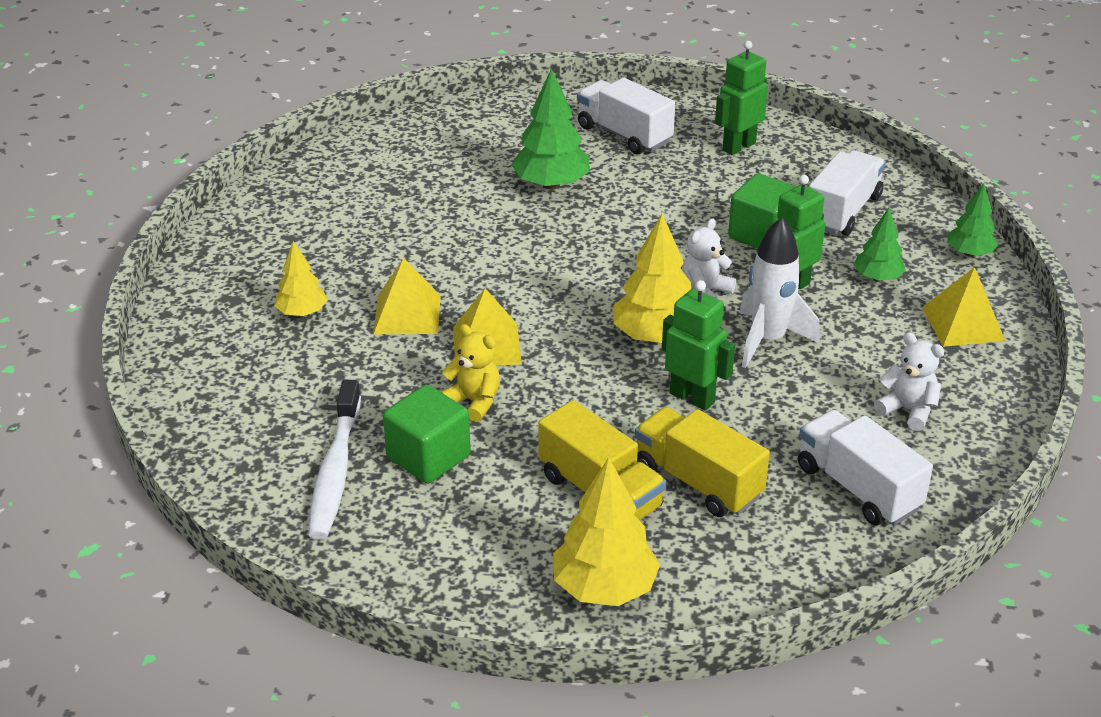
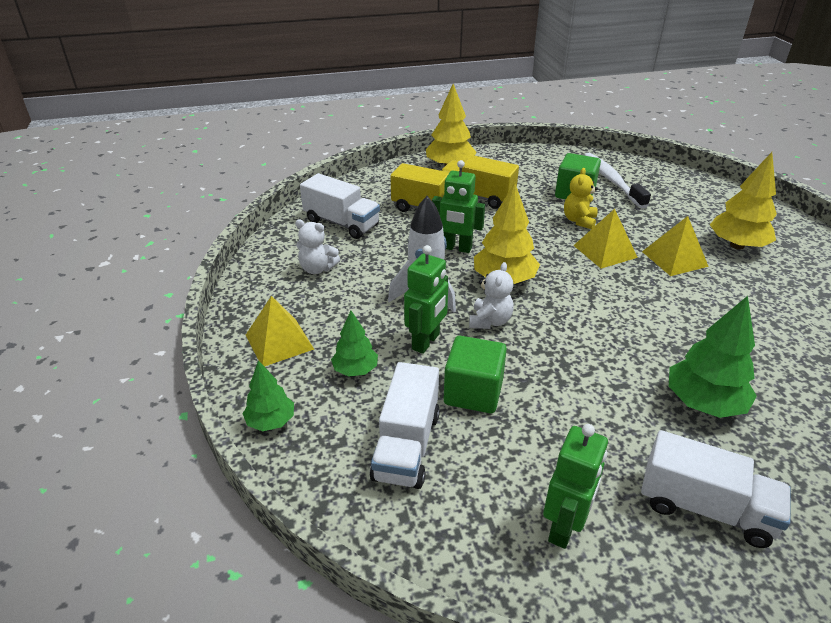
camera: 160 degrees right, 0 degrees up
yellow tree [274,241,328,316] -> yellow tree [710,152,777,250], size x1.66
yellow teddy bear [441,324,500,422] -> yellow teddy bear turned 90 degrees clockwise [564,168,598,229]

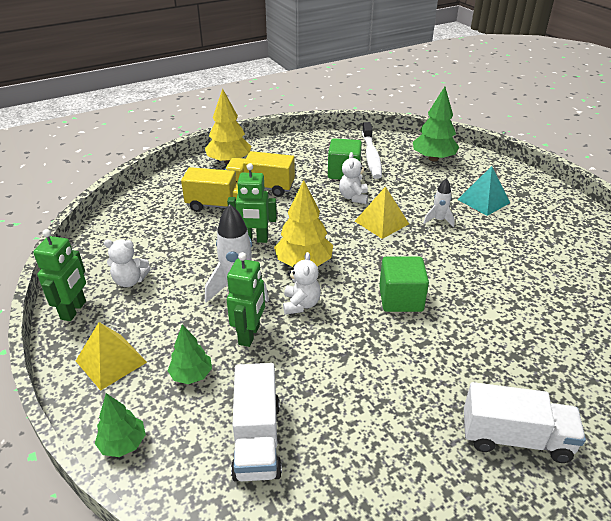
camera: 15 degrees left, 0 degrees up
white truck [300,173,380,239] -> none
green cube [444,336,507,413] -> green cube moved to [379,257,429,312]
green robot [543,424,608,549] -> green robot moved to [33,229,86,321]
yellow teddy bear [564,168,598,229] -> white teddy bear [339,152,368,204]
white toothbrush [584,153,651,209] -> white toothbrush turned 150 degrees counterclockwise [362,122,382,179]
yellow pyramid [642,216,709,276] -> white rocket [423,178,455,227]
green tree [669,296,757,418] -> green tree moved to [413,87,459,161]
yellow tree [710,152,777,250] -> turquoise pyramid [457,166,510,216]

